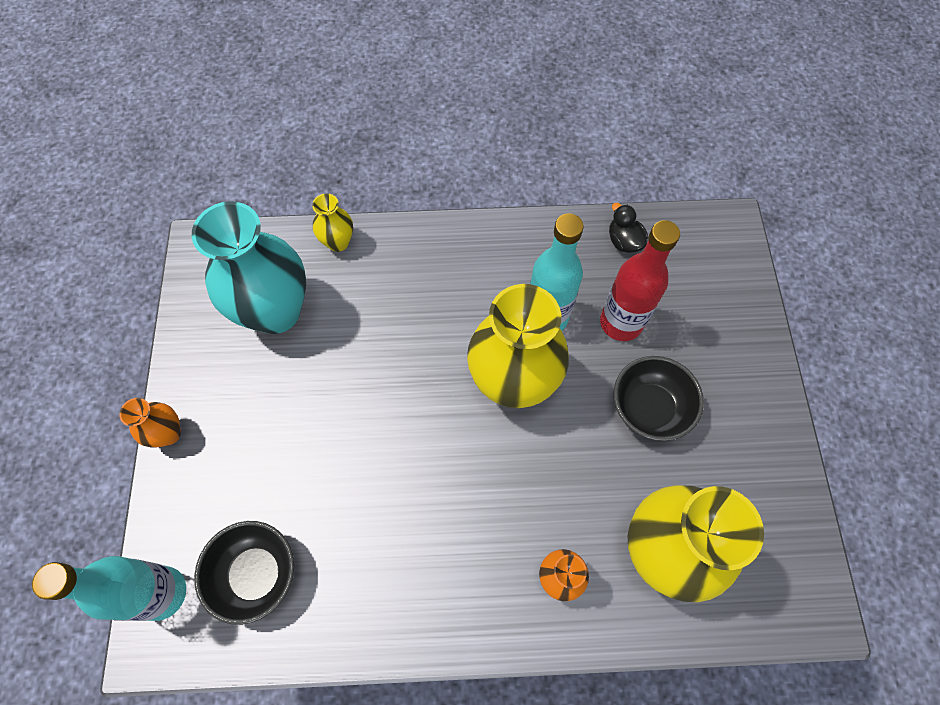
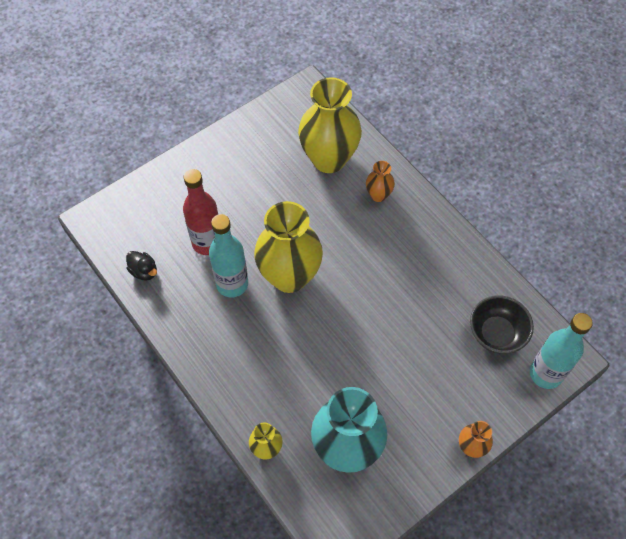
camera: 125 degrees left, 5 degrees down
black duck [609,203,648,253] -> black duck turned 75 degrees counterclockwise [126,251,157,281]
black bowl [614,356,704,441] -> none

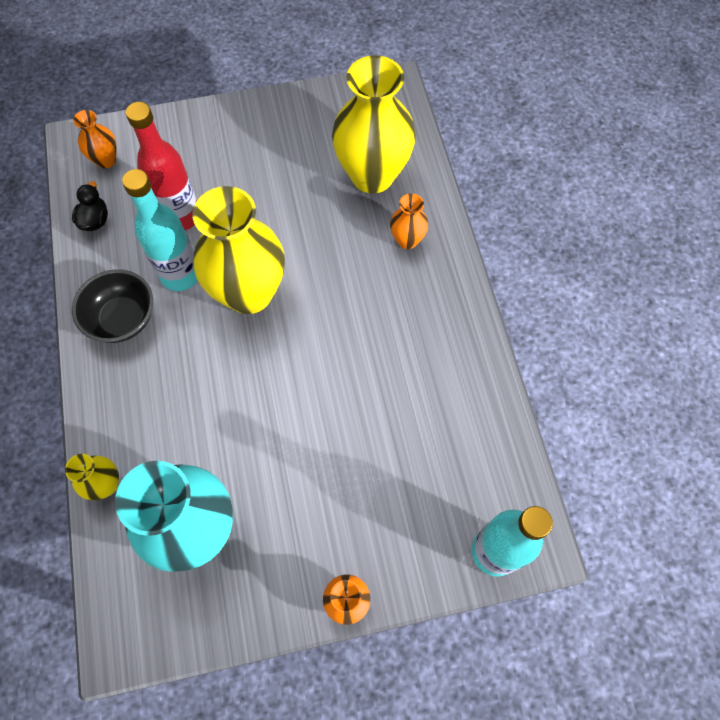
camera: 25 degrees right, 5 degrees up
black duck [126,251,157,281] -> black duck turned 150 degrees counterclockwise [72,181,108,231]
black bowl [470,296,534,354] -> black bowl moved to [72,269,153,343]
none -> orange vase [73,110,117,168]

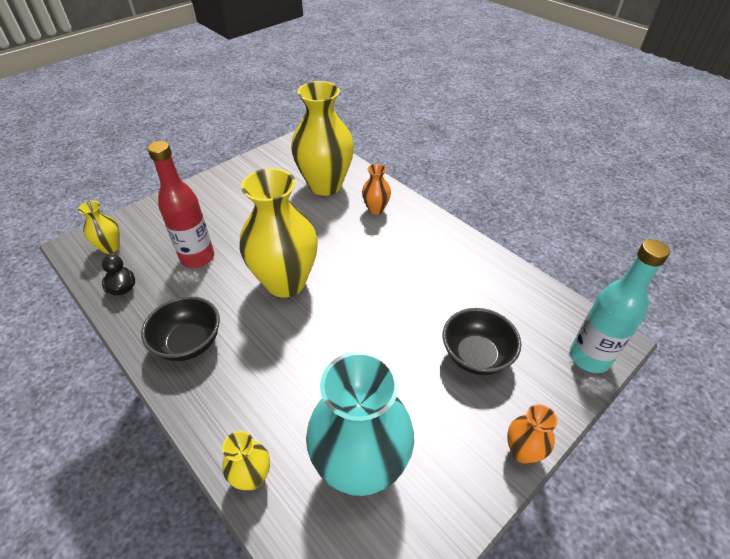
camera: 30 degrees left, 20 degrees down
orange vase [73,110,117,168] -> yellow vase [78,201,120,254]
turquoise bottle [122,169,198,291] -> none
none -> black bowl [443,308,521,375]

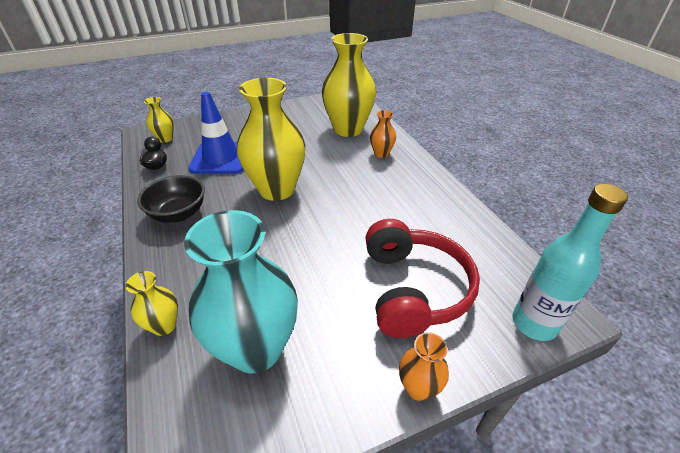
camera: 20 degrees right, 5 degrees down
red bottle [147,141,214,268] -> blue traffic cone [189,92,244,174]
black bowl [443,308,521,375] -> red headphones [365,219,480,338]

